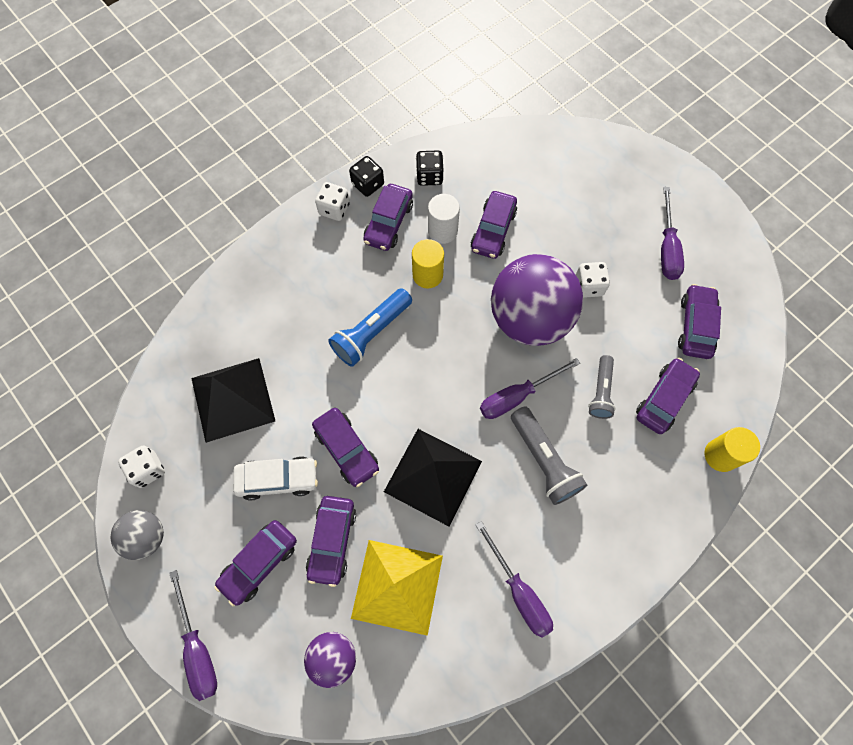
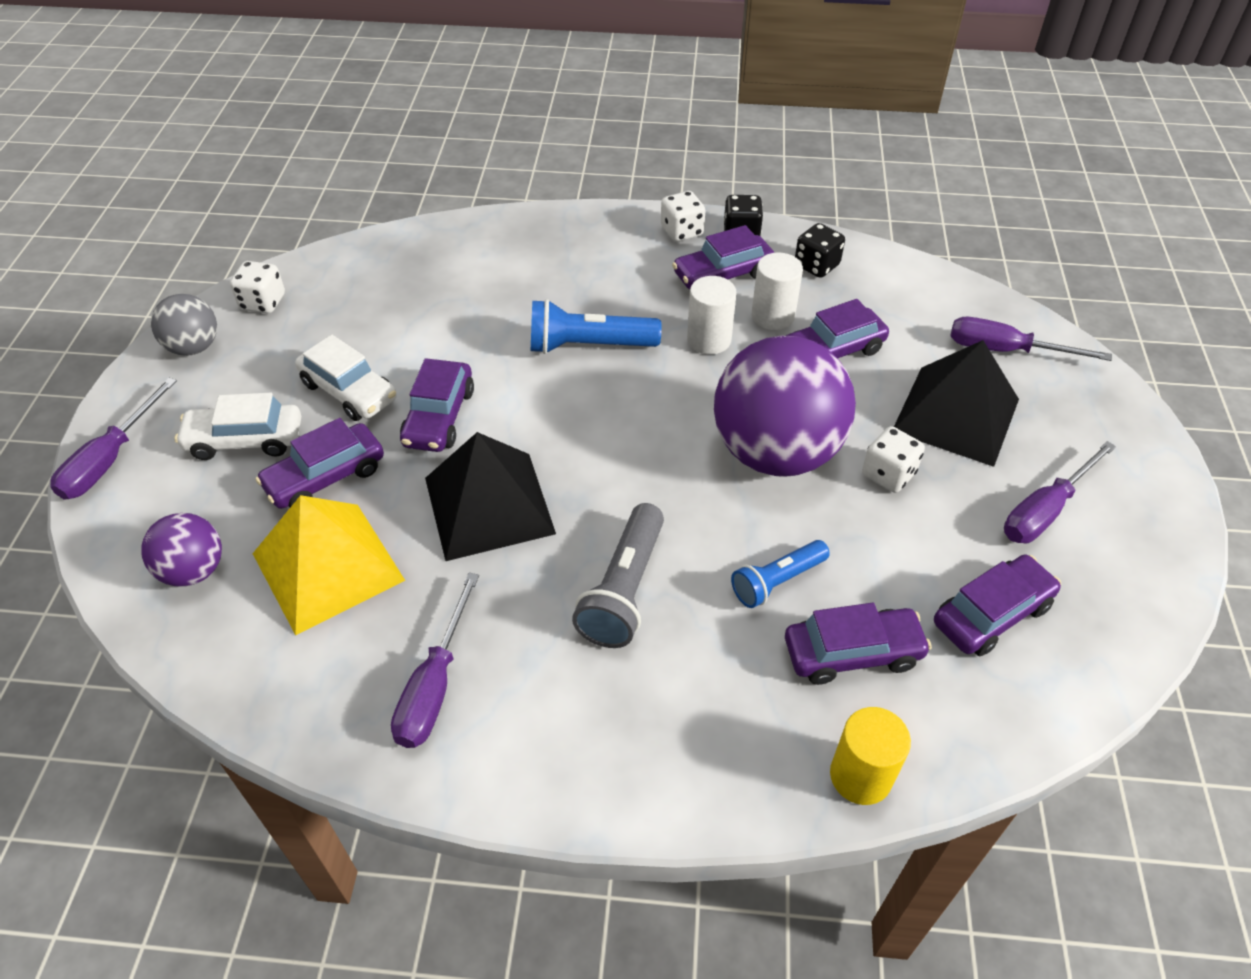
camera: 45 degrees right, 20 degrees down
black pyramid [191,358,275,443] -> black pyramid moved to [894,340,1019,467]
purple car [214,520,297,606] -> white car [175,393,301,460]
yellow cylinder [412,239,444,288] -> white cylinder [687,276,737,355]
purple screwdriver [480,358,580,419] -> purple screwdriver moved to [951,317,1112,361]
grey flashlight [588,355,616,419] -> blue flashlight [731,540,830,608]

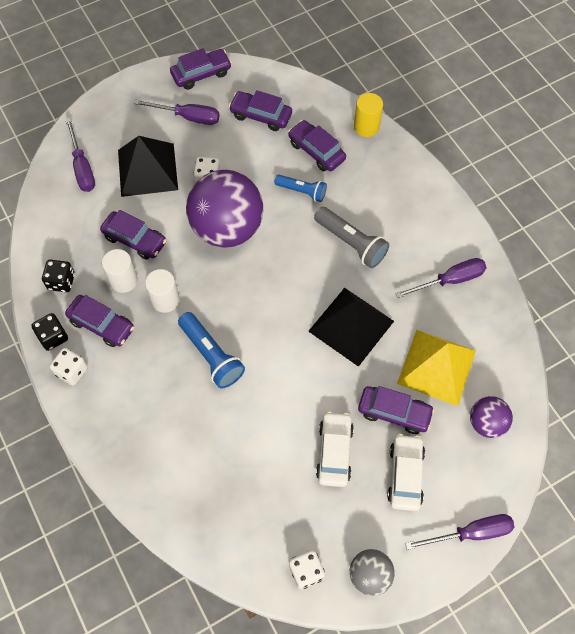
camera: 125 degrees left, 15 degrees up
white car [175,393,301,460] -> white car turned 135 degrees counterclockwise [387,434,425,511]
purple car [400,358,474,452] -> purple car moved to [170,48,232,90]
grey flashlight [572,503,664,648] -> grey flashlight turned 60 degrees clockwise [314,207,389,268]

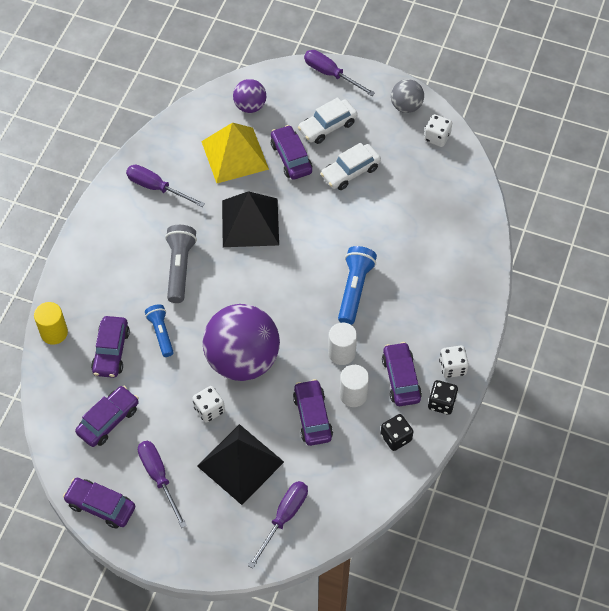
camera: 130 degrees left, 5 degrees down
purple car [229,90,292,131] -> purple car turned 120 degrees counterclockwise [75,386,139,447]

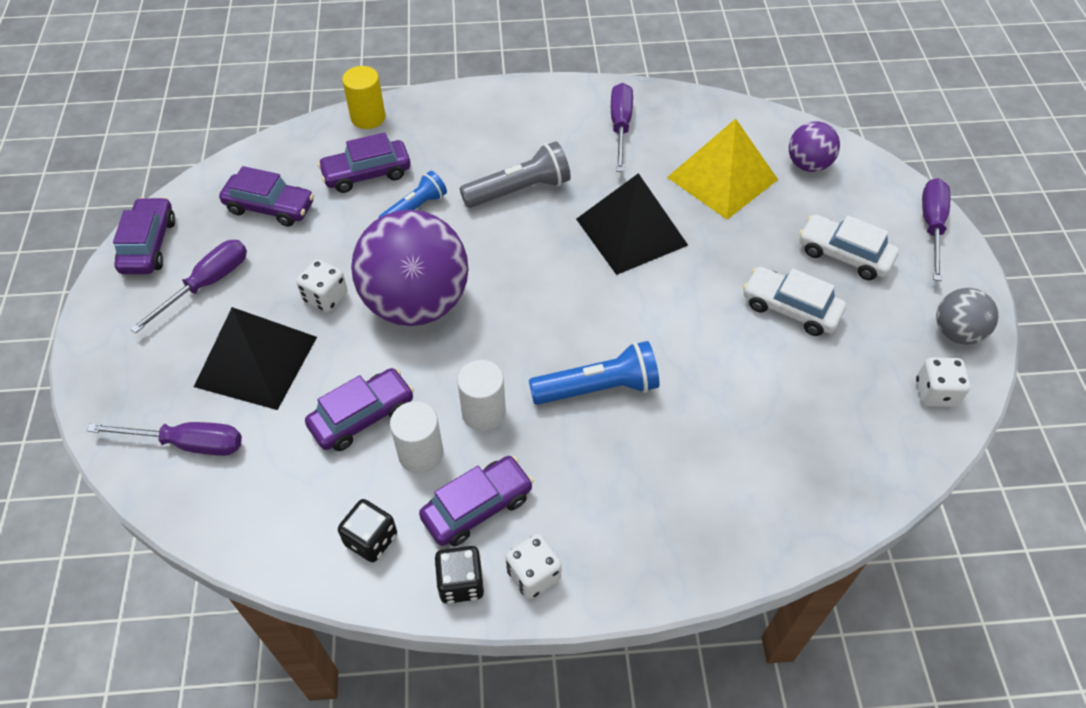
camera: 65 degrees right, 5 degrees down
purple car [271,125,312,180] -> none

